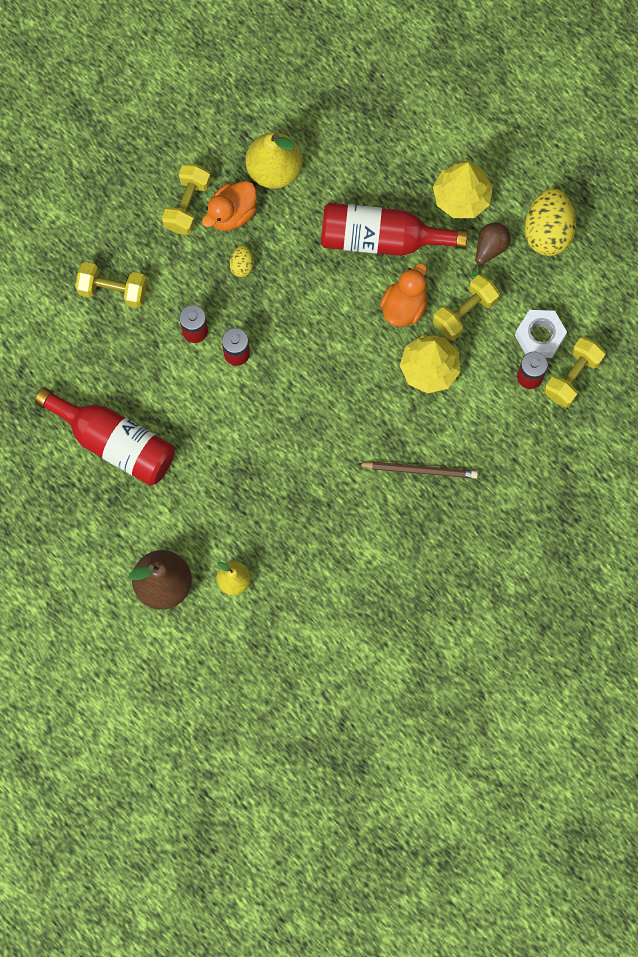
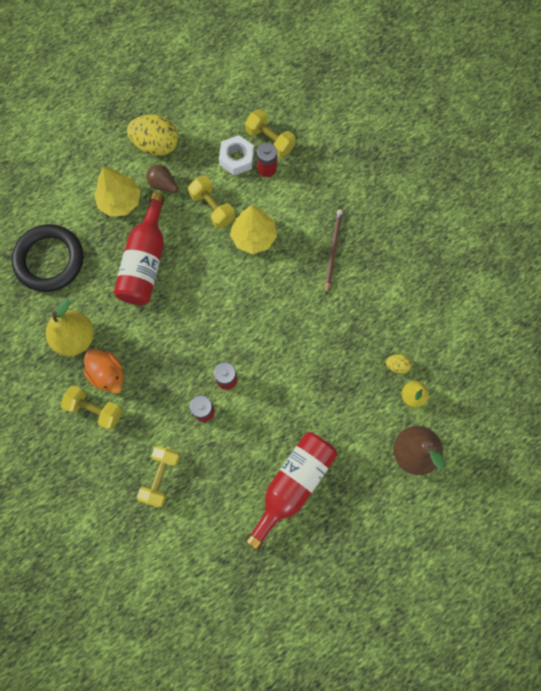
camera: 85 degrees left, 0 degrees up
yellow egg [230,246,254,277] -> yellow egg moved to [386,354,412,374]
orange duck [380,263,427,327] -> none
none -> black ring [11,224,83,292]

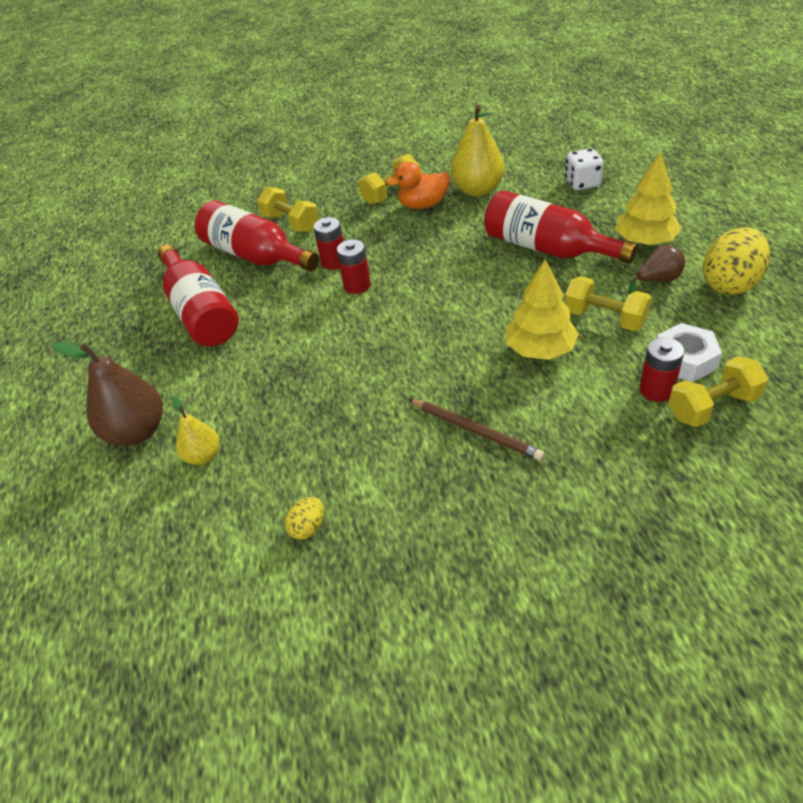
camera: 120 degrees right, 30 degrees down
black ring [11,224,83,292] -> white dice [565,148,604,190]
yellow dumbbell [188,176,235,229] -> yellow dumbbell turned 45 degrees clockwise [564,276,652,331]
yellow egg [386,354,412,374] -> yellow egg moved to [285,497,324,539]
none -> red bottle [195,200,319,272]

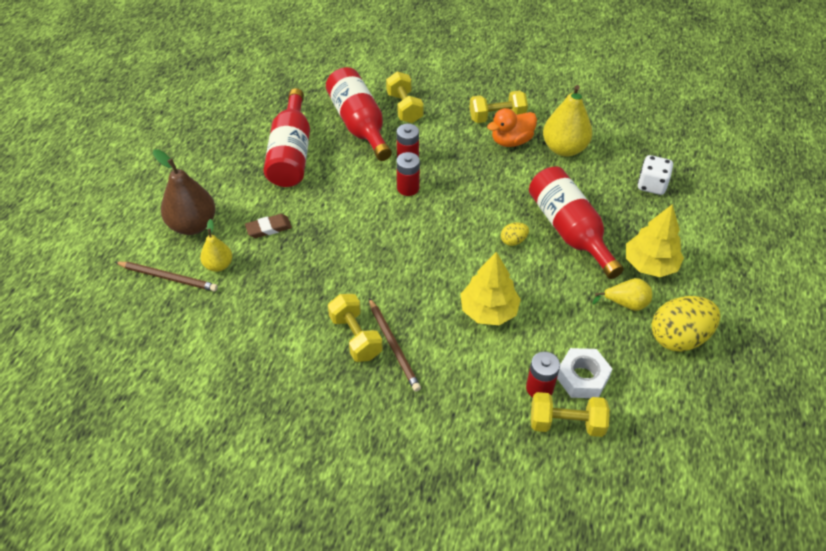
camera: 25 degrees right, 5 degrees up
yellow egg [285,497,324,539] -> yellow egg moved to [501,222,529,246]
orange duck [386,162,450,209] -> orange duck turned 45 degrees counterclockwise [487,108,537,147]
yellow dumbbell [564,276,652,331] -> yellow dumbbell moved to [328,294,383,362]
brown pear [628,245,685,294] -> yellow pear [592,278,652,311]
none -> brown pencil [115,262,218,291]
none -> brown eraser [245,214,292,238]

